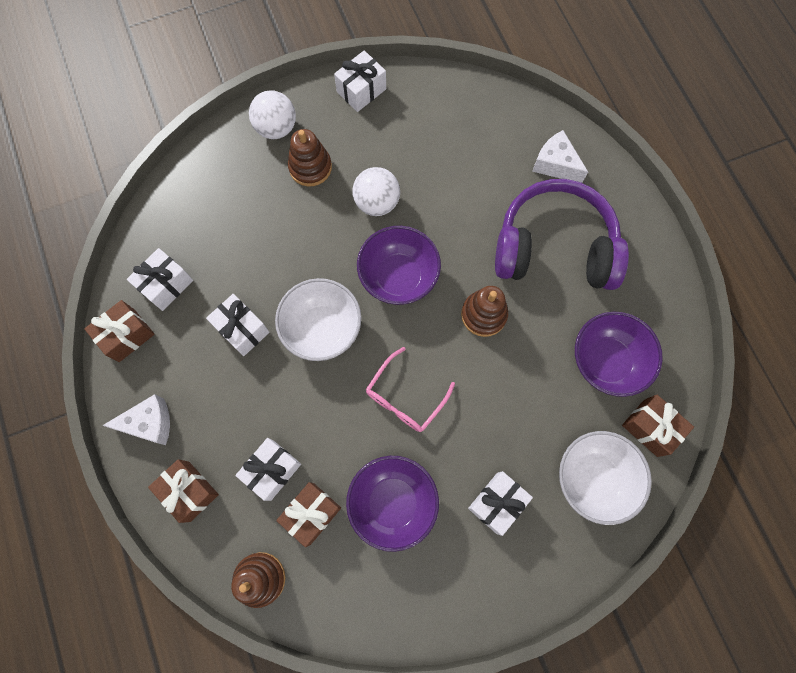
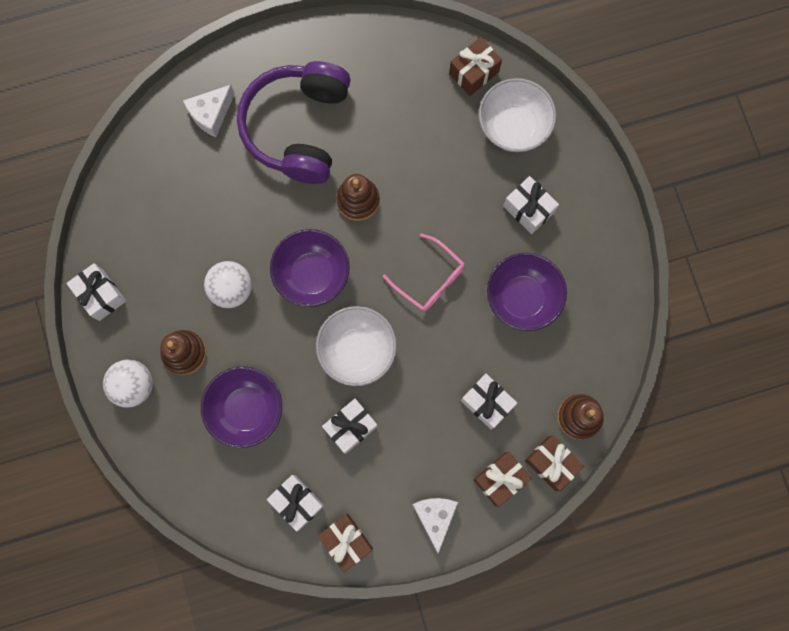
camera: 85 degrees left, 5 degrees up
brown gift [276,482,341,547] -> brown gift moved to [525,435,584,491]
purple bowl [575,312,663,397] -> purple bowl moved to [201,366,282,448]

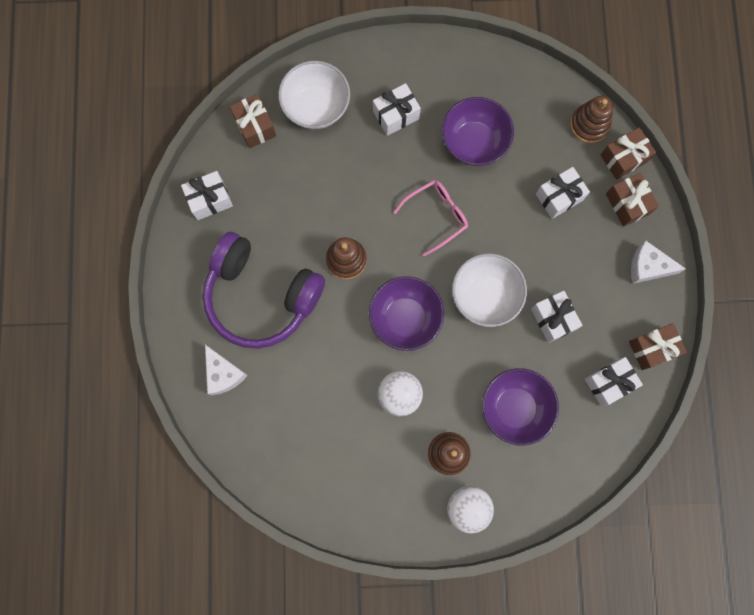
camera: 75 degrees left, 0 degrees up
white gift [66,263,126,321] -> white gift moved to [181,171,233,220]

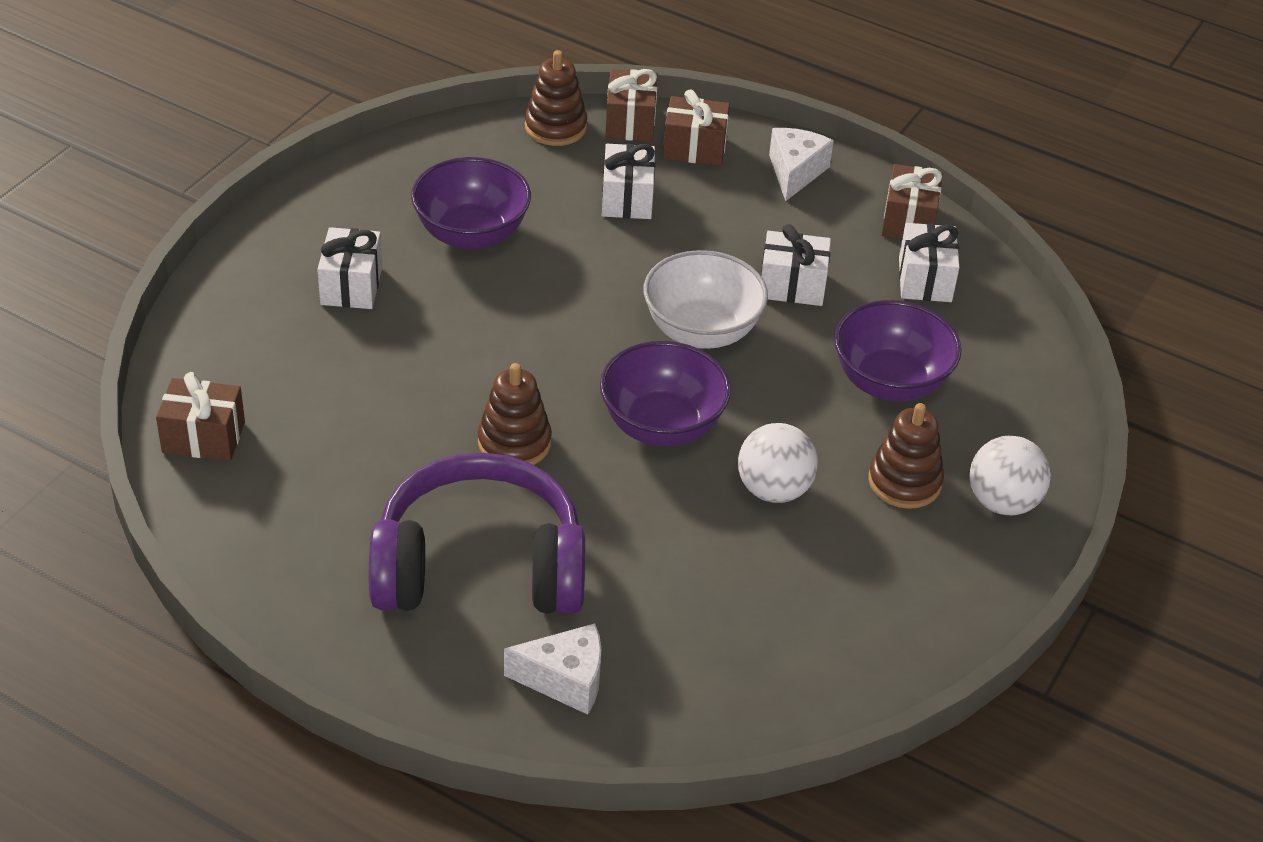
camera: 60 degrees left, 35 degrees down
white gift [181,171,233,220] -> none
purple headphones [203,232,325,348] -> purple headphones turned 150 degrees counterclockwise [369,453,585,614]
white bowl [278,61,350,129] -> none
pink glasses [393,180,468,256] -> none
white cheese [631,241,686,284] -> white cheese turned 150 degrees clockwise [769,128,834,201]

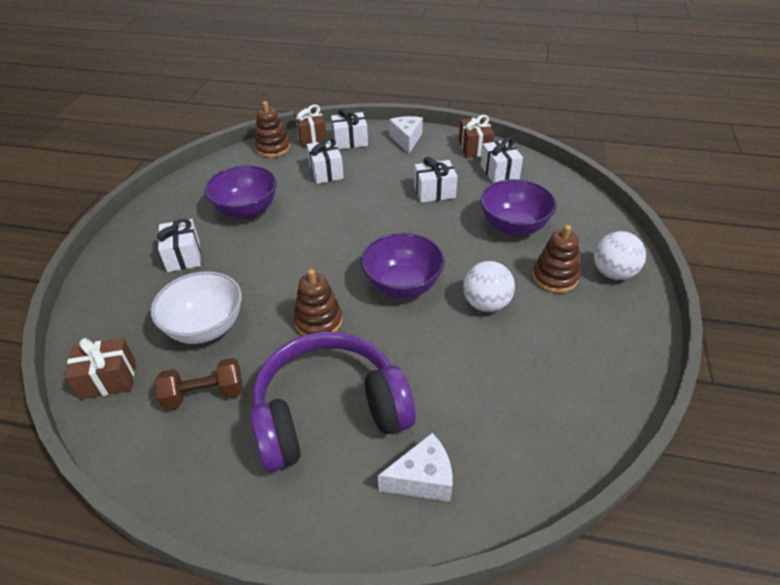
camera: 15 degrees left, 0 degrees up
white bowl [644,250,768,349] -> white bowl moved to [150,271,242,344]
brown gift [663,90,730,166] -> white gift [331,108,368,149]
none -> brown dumbbell [155,358,243,410]

